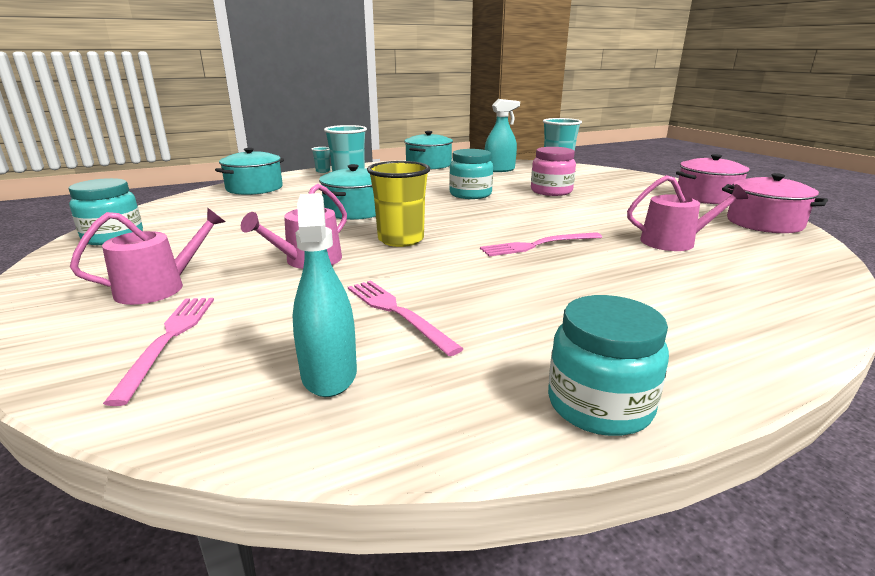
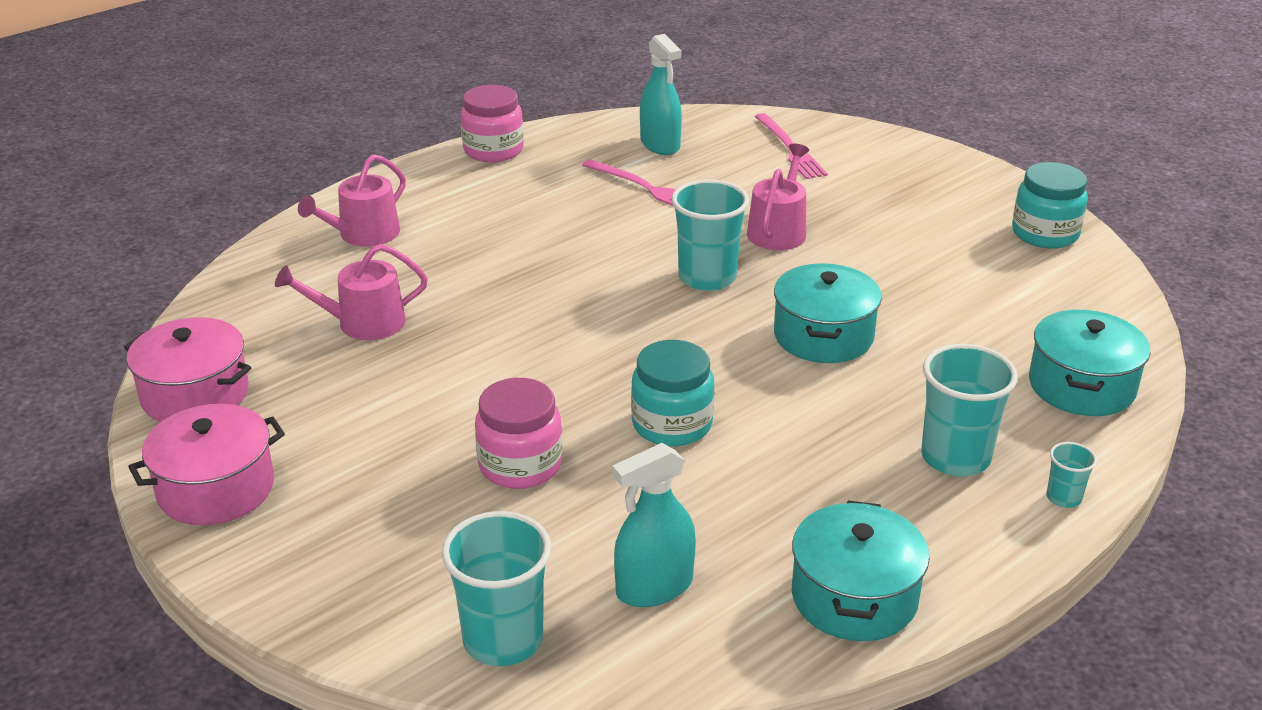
camera: 165 degrees right, 10 degrees up
pink watering can [70,207,226,305] -> pink watering can moved to [298,154,406,247]
yellow cup [367,161,430,247] -> turquoise cup [671,180,749,291]
pink fork [480,232,602,256] -> none
turquoise jar [548,295,669,436] -> pink jar [461,85,524,162]

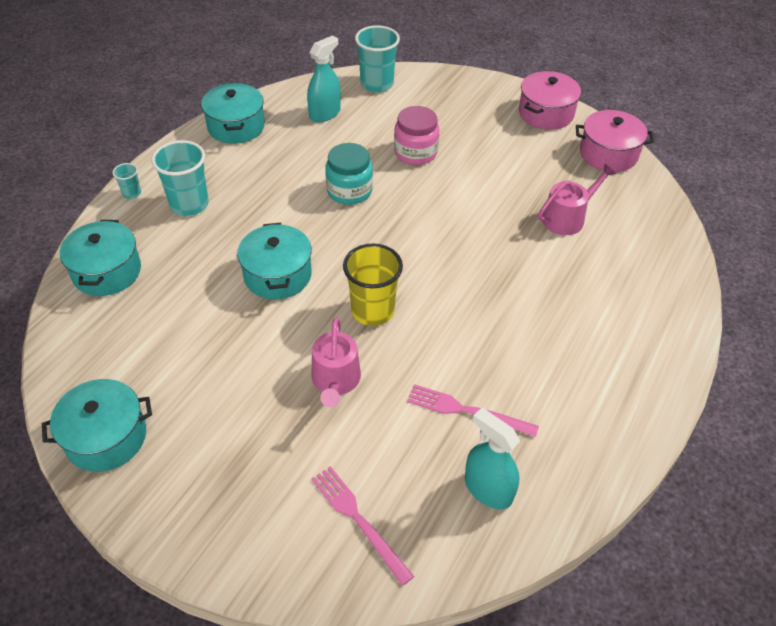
camera: 160 degrees right, 15 degrees up
pink watering can [298,154,406,247] -> none
pink jar [461,85,524,162] -> none
turquoise cup [671,180,749,291] -> yellow cup [343,243,403,326]
turquoise jar [1012,162,1088,249] -> turquoise pot [42,379,152,472]

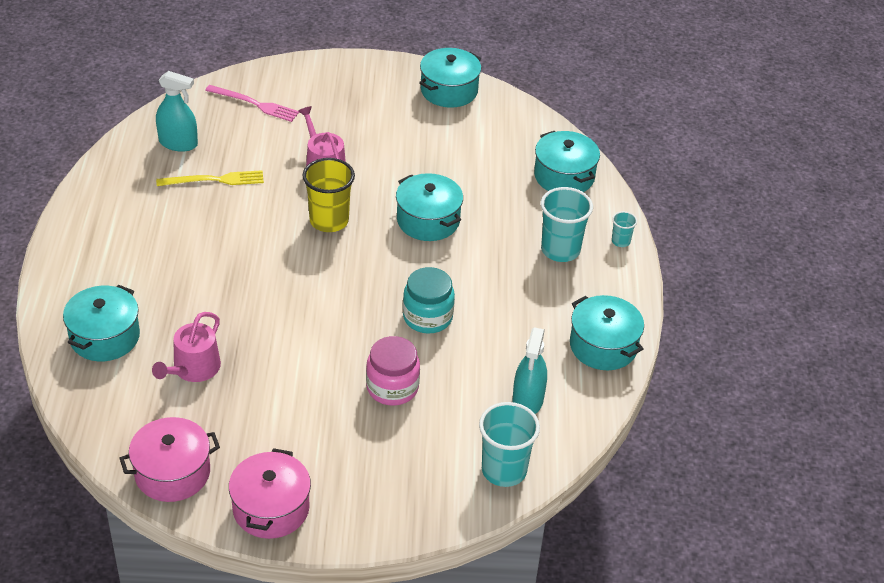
camera: 150 degrees right, 5 degrees down
pink fork [407,384,539,437] -> yellow fork [156,170,264,186]
none -> turquoise pot [63,285,140,361]

